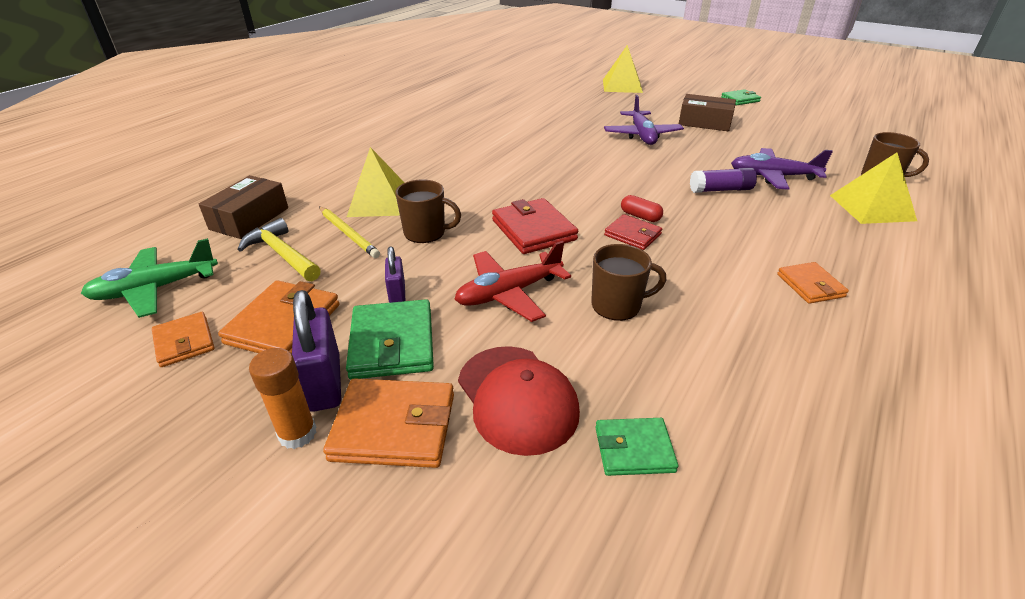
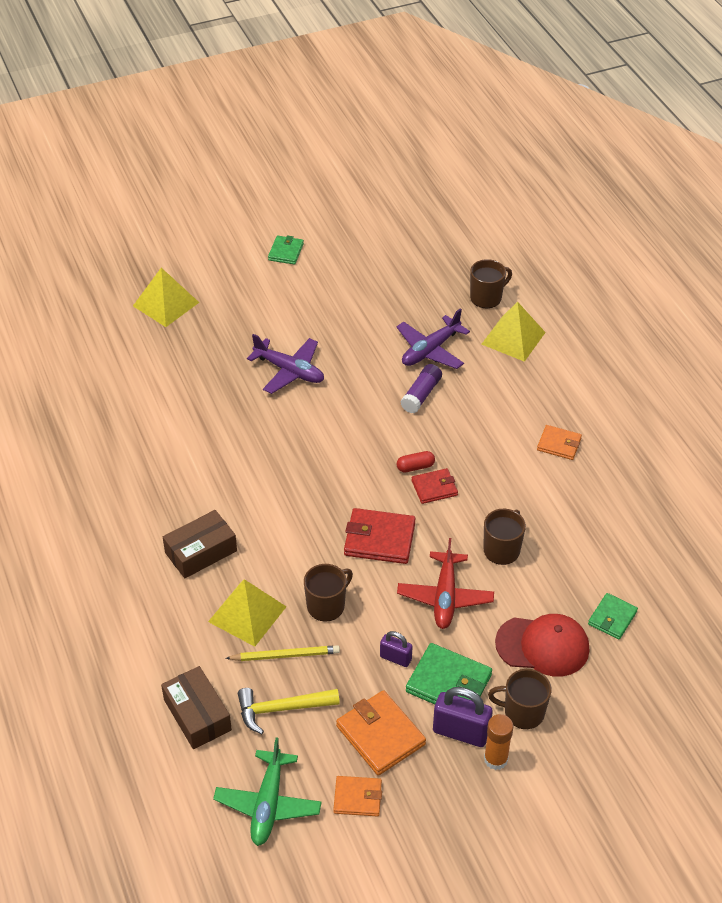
camera: 55 degrees left, 10 degrees up
orange wallet [323,378,454,468] -> brown mug [488,669,552,729]
brown box [679,94,736,131] -> brown box moved to [163,510,237,578]

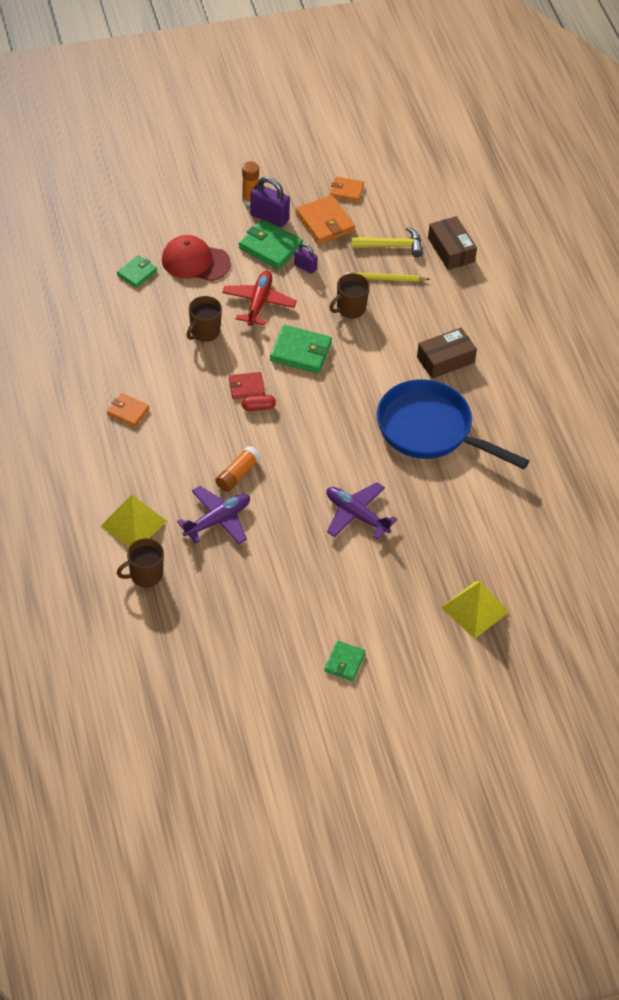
camera: 175 degrees left, 5 degrees up
yellow pyramid [208,579,287,647] -> none
green plane [213,737,322,846] -> none
red wallet [344,508,416,564] -> green wallet [270,325,332,373]
purple glue stick [400,364,442,413] -> orange glue stick [216,446,261,492]
brown mug [488,669,552,729] -> none
none -> blue pan [377,380,529,469]

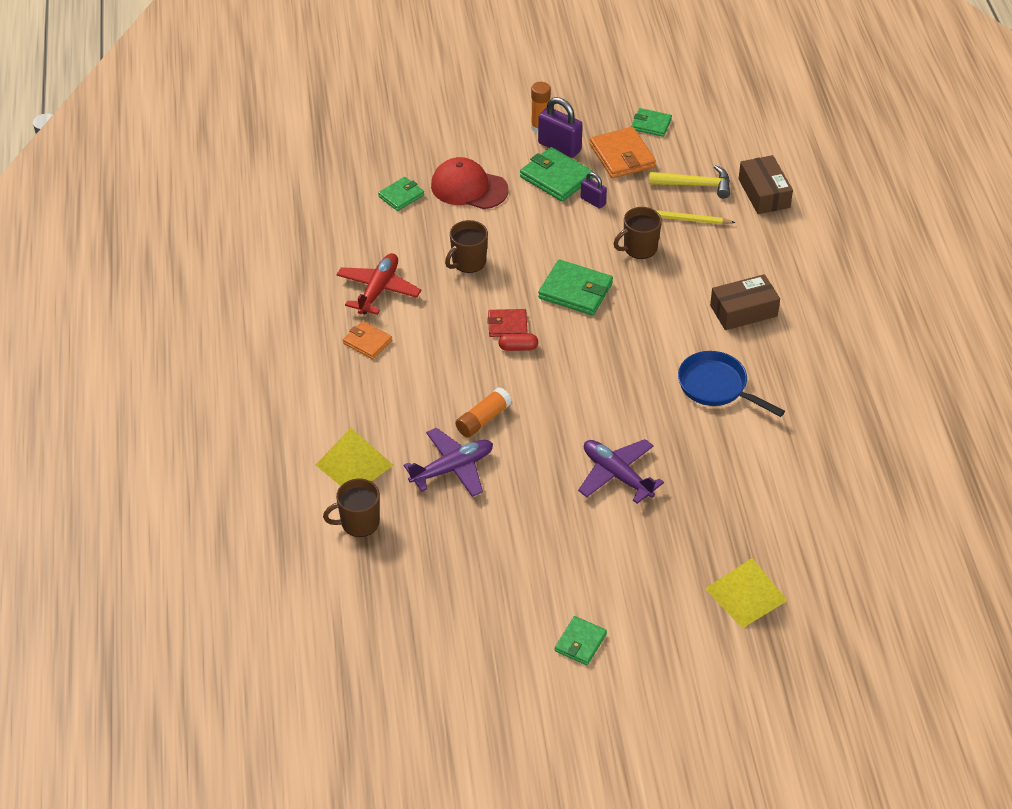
camera: 10 degrees right, 5 degrees down
red plane [222,271,297,326] -> red plane moved to [336,253,421,315]
orange wallet [330,176,364,202] -> green wallet [631,108,672,137]
blue pan [377,380,529,469] -> blue pan [678,351,785,417], size x0.61

